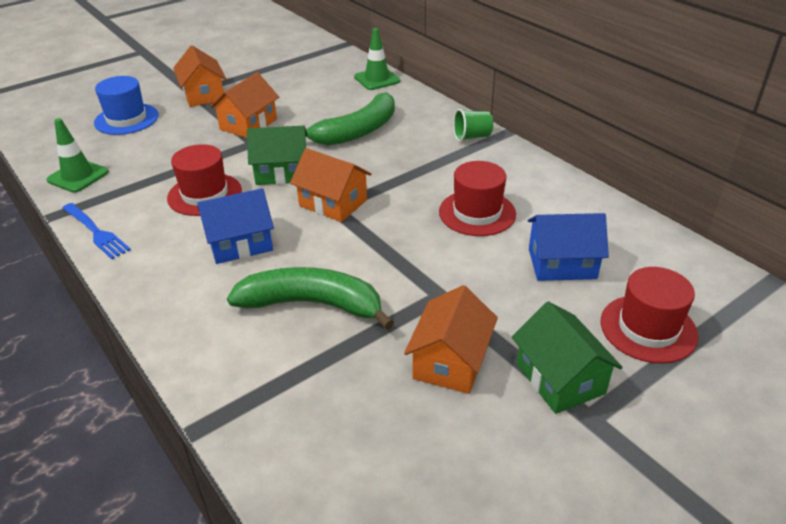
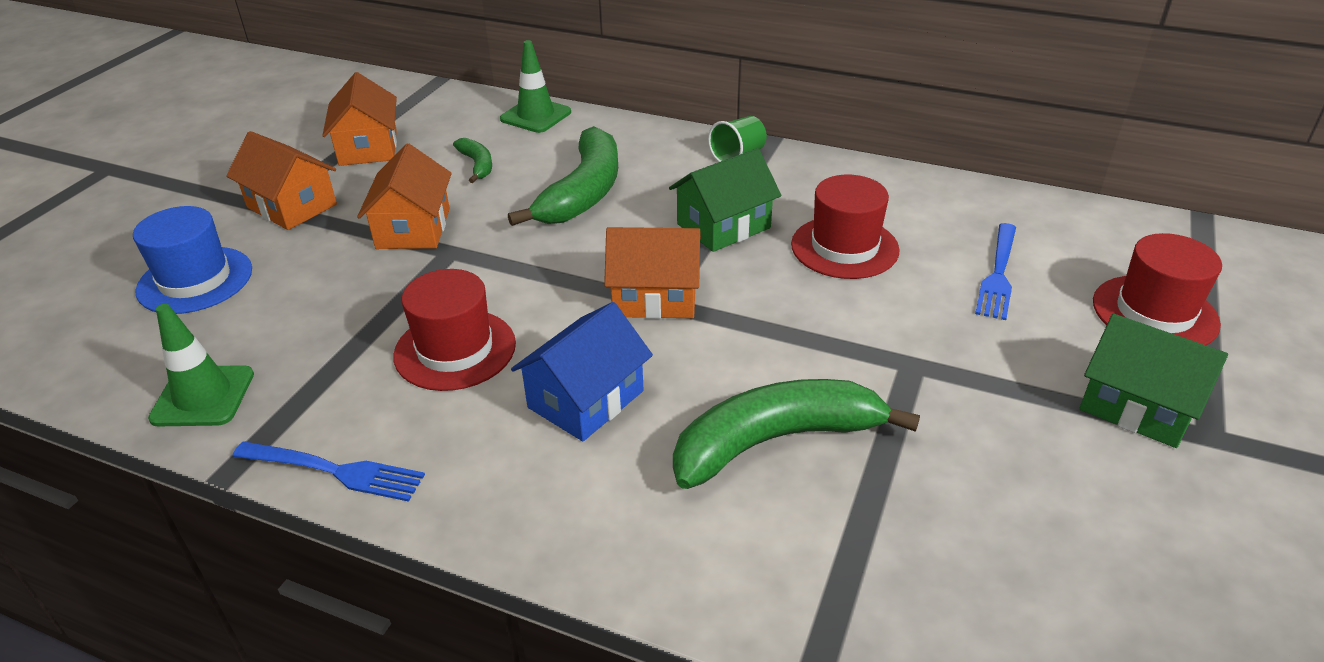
camera: 30 degrees left, 0 degrees up
green house [247,126,308,185] -> green house moved to [669,148,782,252]
orange house [404,285,498,394] -> orange house moved to [322,72,397,166]
blue house [528,213,609,281] -> blue fork [975,223,1016,320]
none -> green banana [453,138,492,183]

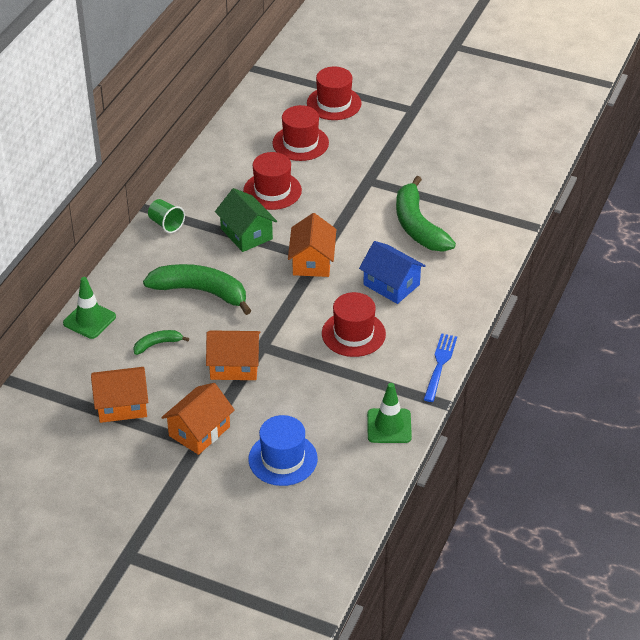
camera: 90 degrees left, 5 degrees up
blue fork [975,223,1016,320] -> red hat [272,105,329,161]
green house [1079,314,1228,448] -> none

